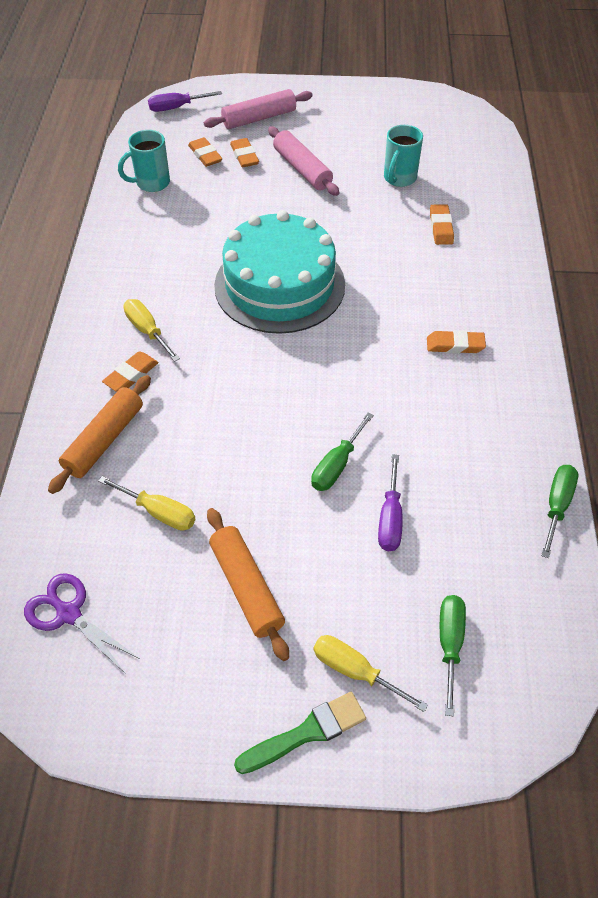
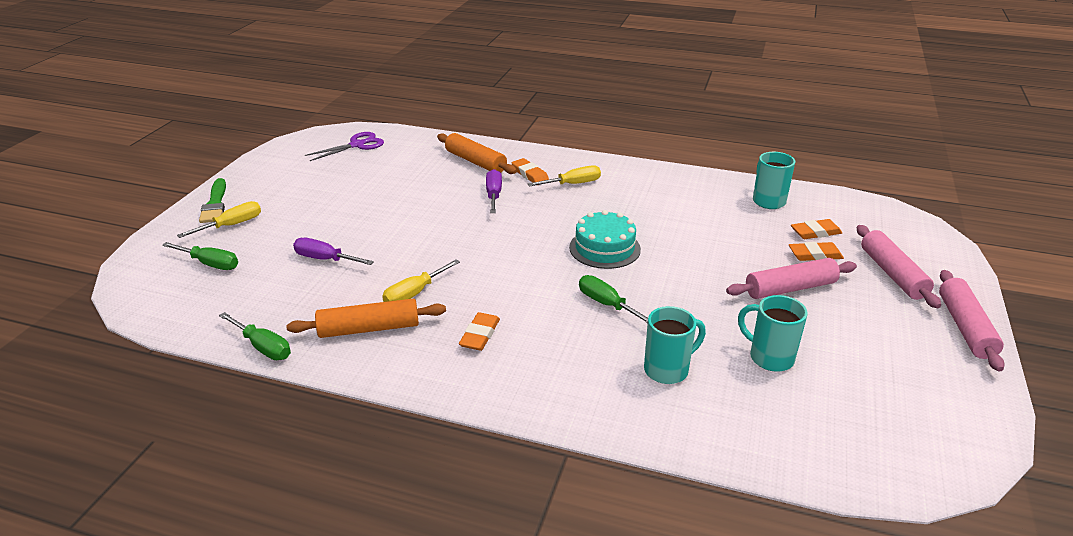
camera: 105 degrees right, 20 degrees down
yellow screwdriver [98,476,196,531] -> yellow screwdriver moved to [382,260,460,302]
purple screwdriver [148,91,222,112] -> purple screwdriver moved to [486,169,502,213]
orange rolling pin [207,508,289,661] -> orange rolling pin moved to [286,298,446,338]
turquoise cake [214,210,345,334] -> turquoise cake [569,210,641,269], size x0.56
green screwdriver [311,412,374,491] -> green screwdriver moved to [579,275,648,323]
orange eraser [430,204,454,245] -> turquoise mug [644,306,706,384]
none -> pink rolling pin [939,270,1005,371]

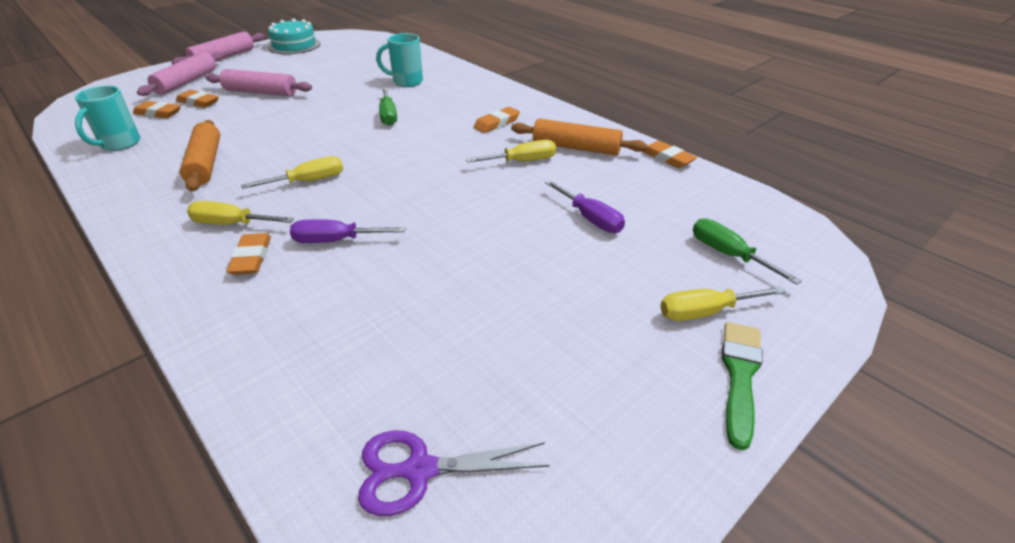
camera: 150 degrees left, 5 degrees up
green screwdriver [219,312,291,360] -> orange eraser [641,141,697,168]
orange rolling pin [437,133,517,174] -> orange rolling pin moved to [180,120,220,191]
purple screwdriver [486,169,502,213] -> purple screwdriver turned 60 degrees clockwise [290,219,405,243]
turquoise cake [569,210,641,269] -> turquoise cake moved to [268,18,321,54]
turquoise mug [738,295,808,372] -> none
none -> yellow screwdriver [241,156,343,189]

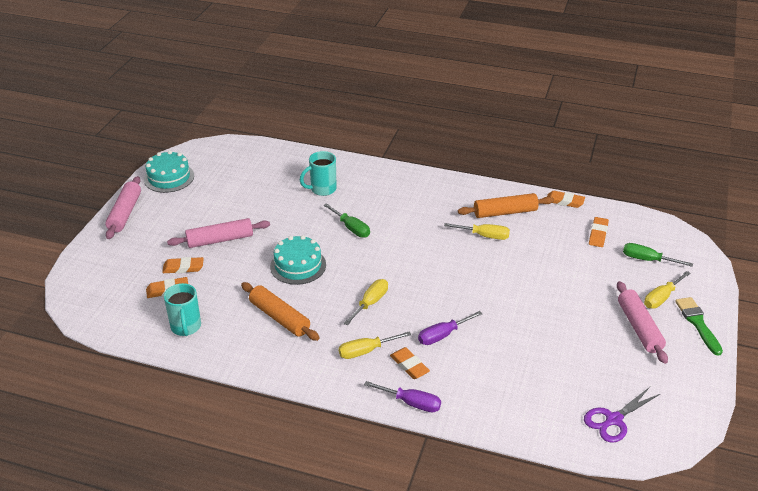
camera: 30 degrees left, 0 degrees up
pink rolling pin [137,52,223,96] -> pink rolling pin moved to [617,281,668,364]
yellow screwdriver [466,140,556,163] -> yellow screwdriver turned 60 degrees clockwise [444,223,510,240]
orange eraser [474,107,520,133] -> orange eraser moved to [589,217,609,247]
purple screwdriver [545,180,625,233] -> purple screwdriver moved to [364,381,441,412]
none -> turquoise cake [270,235,326,285]

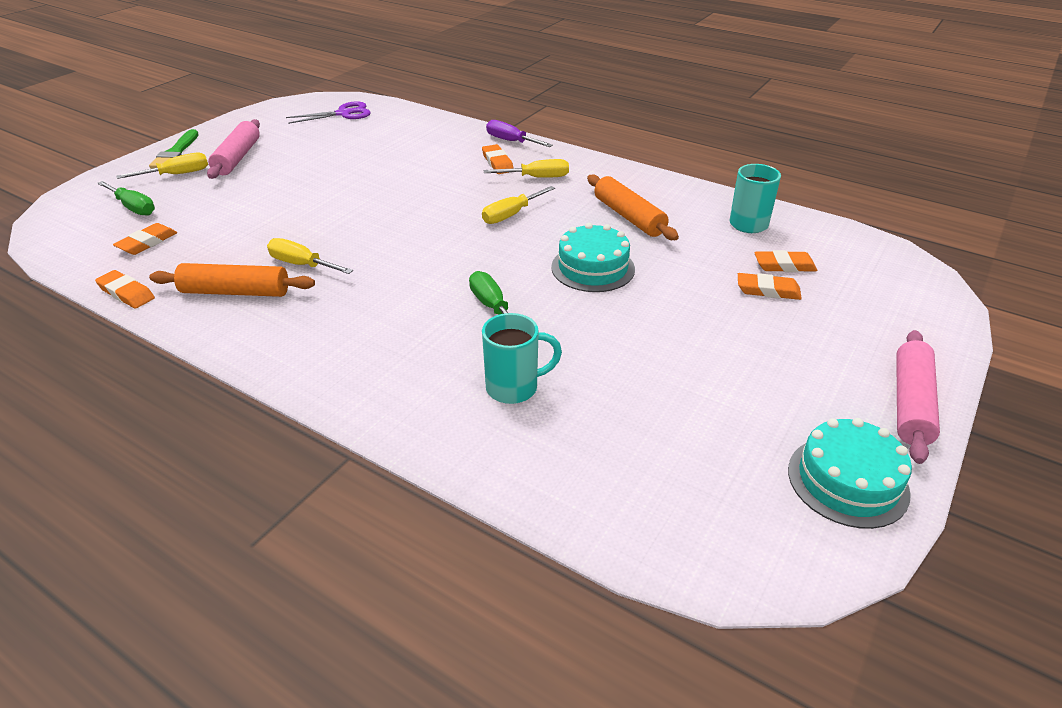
camera: 165 degrees left, 0 degrees up
pink rolling pin [167,218,270,248] -> none
purple screwdriver [418,311,482,345] -> none

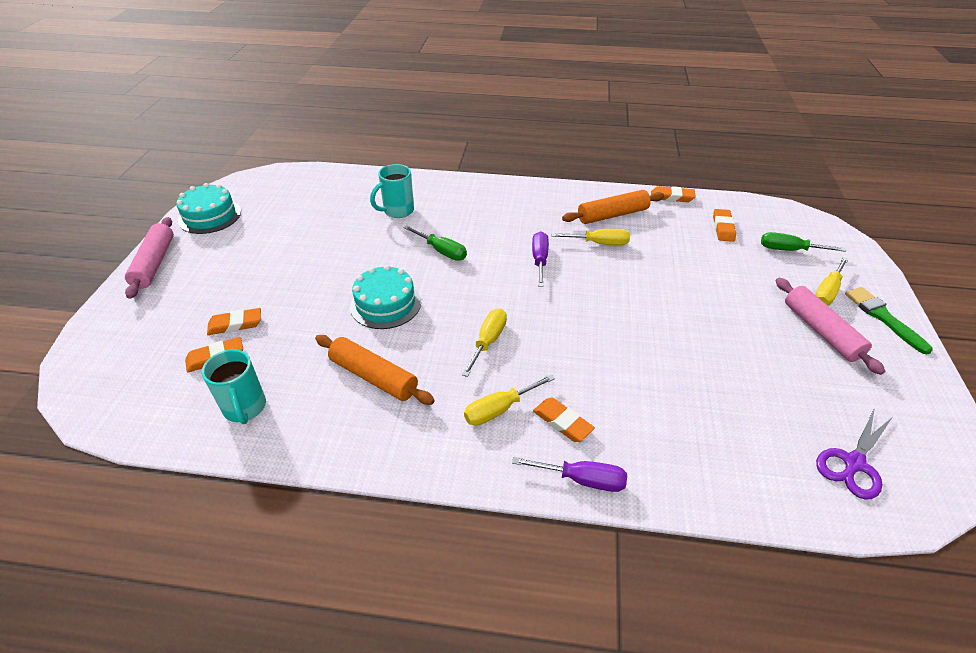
camera: 155 degrees right, 5 degrees up
none -> purple screwdriver [532,231,549,287]

